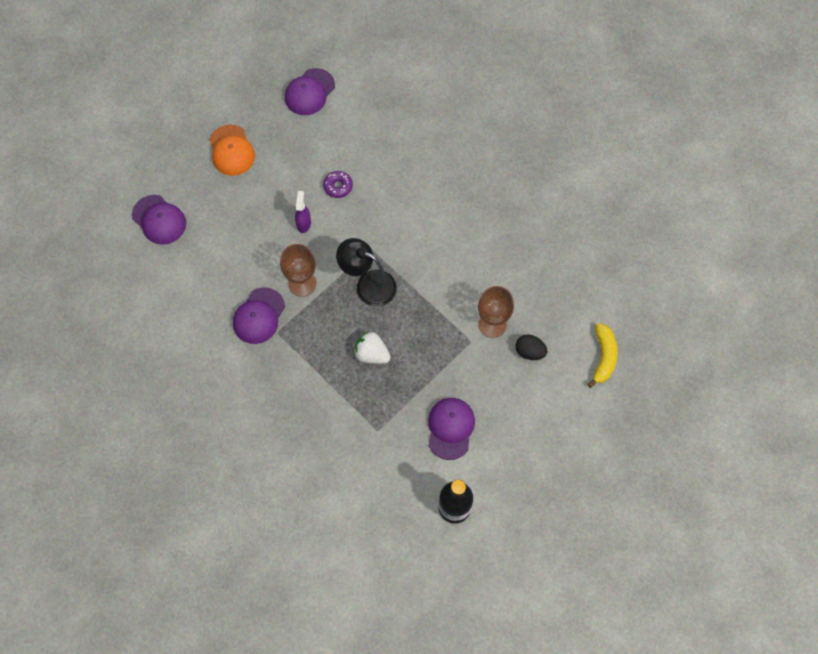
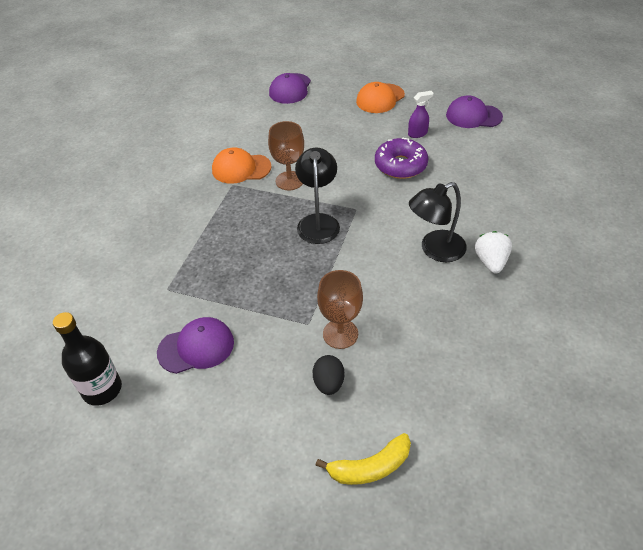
camera: 65 degrees right, 20 degrees down
purple cap [233,287,285,344] -> orange cap [212,147,272,184]
purple spray bottle [295,191,311,233] -> purple spray bottle moved to [408,91,434,138]
purple donut [323,171,353,198] -> purple donut [375,137,428,179], size x1.77
white strawberry [354,332,391,364] -> white strawberry moved to [475,231,512,274]
none -> black lamp [409,182,467,262]

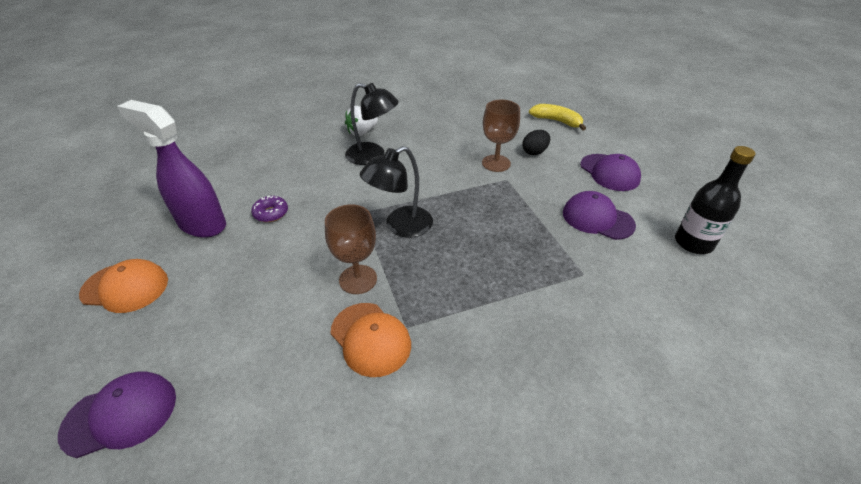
camera: 130 degrees left, 5 degrees down
purple donut [375,137,428,179] -> purple donut [251,196,288,222], size x0.57
purple spray bottle [408,91,434,138] -> purple spray bottle [117,100,226,238], size x2.18
purple cap [446,95,503,128] -> purple cap moved to [580,154,641,191]

